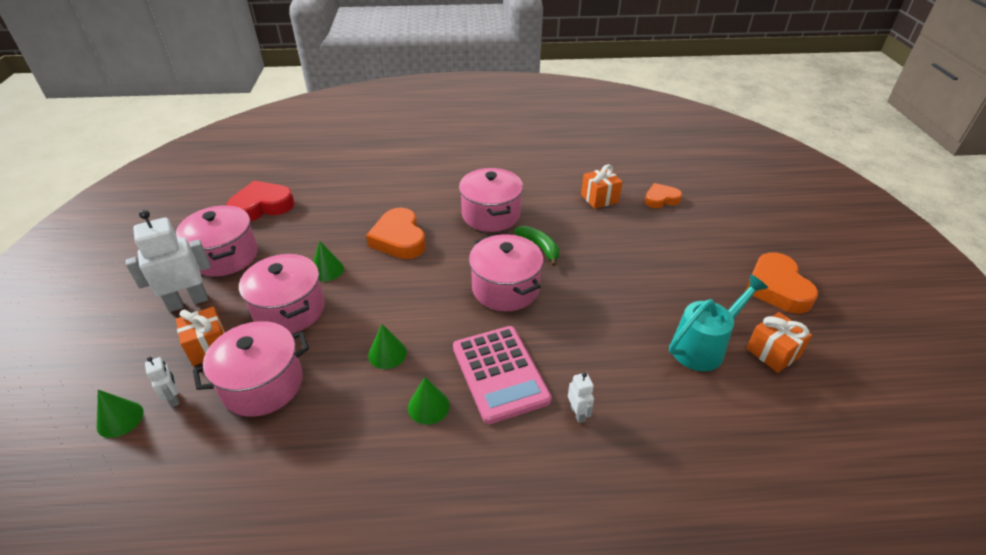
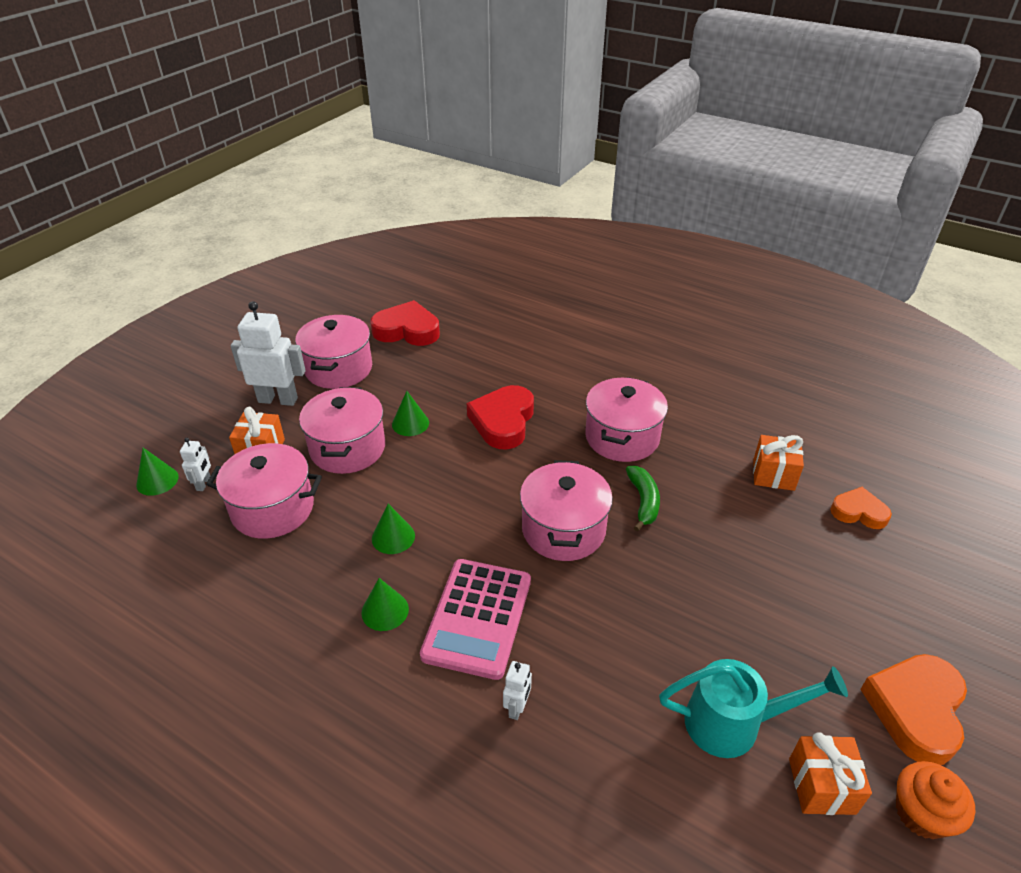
camera: 35 degrees right, 0 degrees up
orange heart [366,208,426,259] -> red heart [467,385,534,450]
none -> orange cupcake [896,761,976,839]

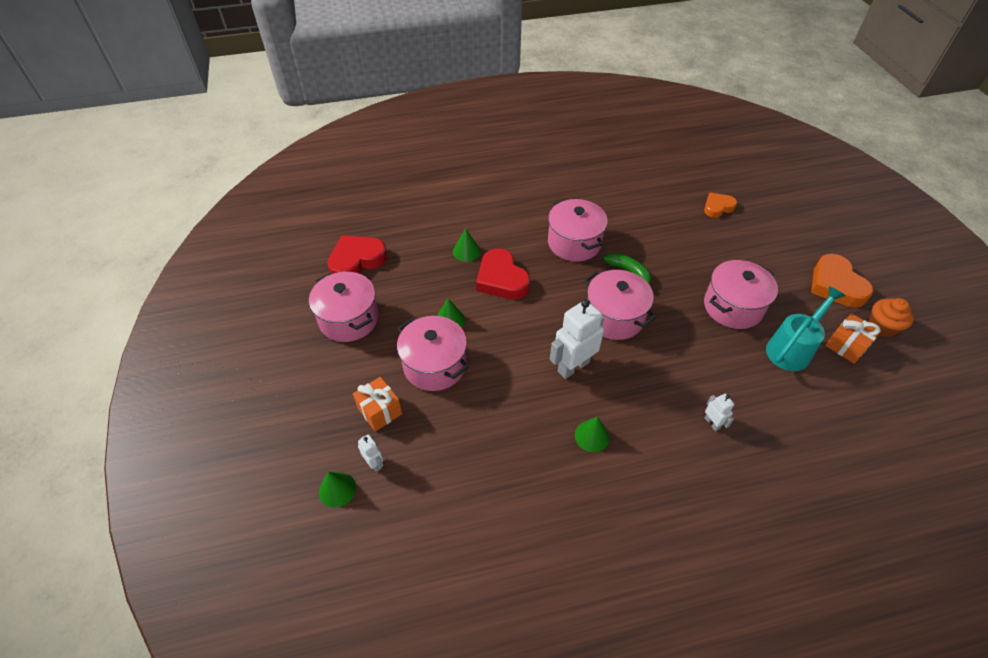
camera: 45 degrees left, 10 degrees up
pink pot [206,443,322,539] -> pink pot moved to [704,260,778,329]
white robot [230,301,306,406] -> white robot moved to [550,299,604,379]
green cone [372,504,415,554] -> green cone moved to [453,228,481,262]
pink calculator [420,559,531,680] -> none
orange gift [753,435,804,491] -> none

